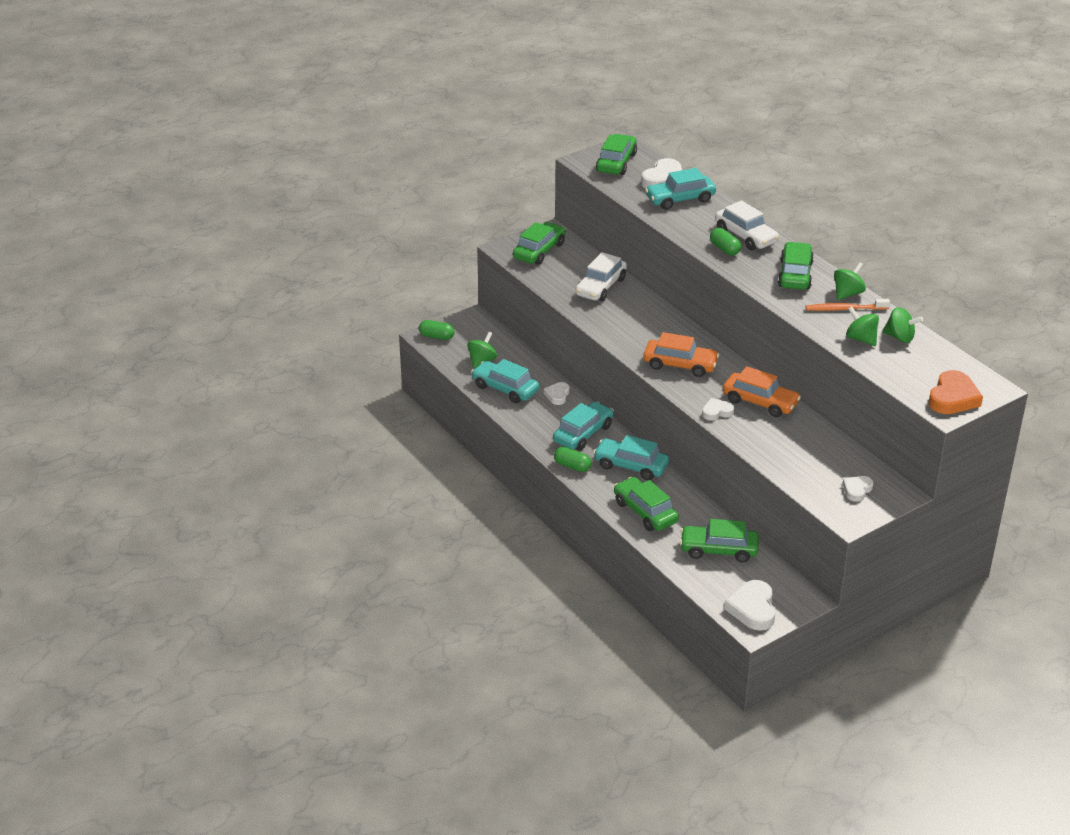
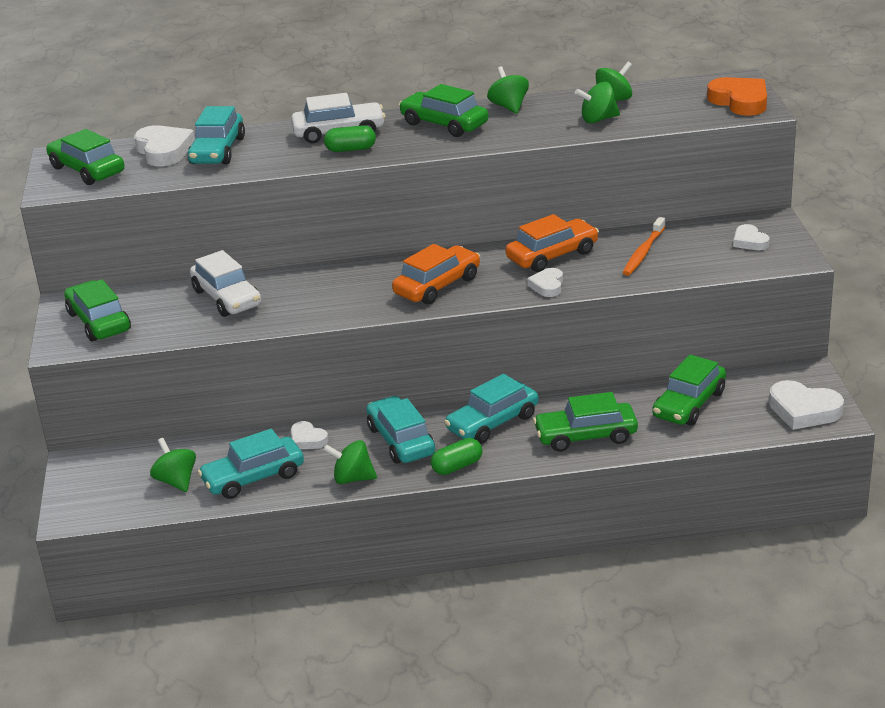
camera: 60 degrees left, 5 degrees down
green capsule [419,320,455,340] -> none
orange toothbrush [806,299,890,311] -> orange toothbrush moved to [623,217,666,276]
none -> green spinning top [323,440,377,484]

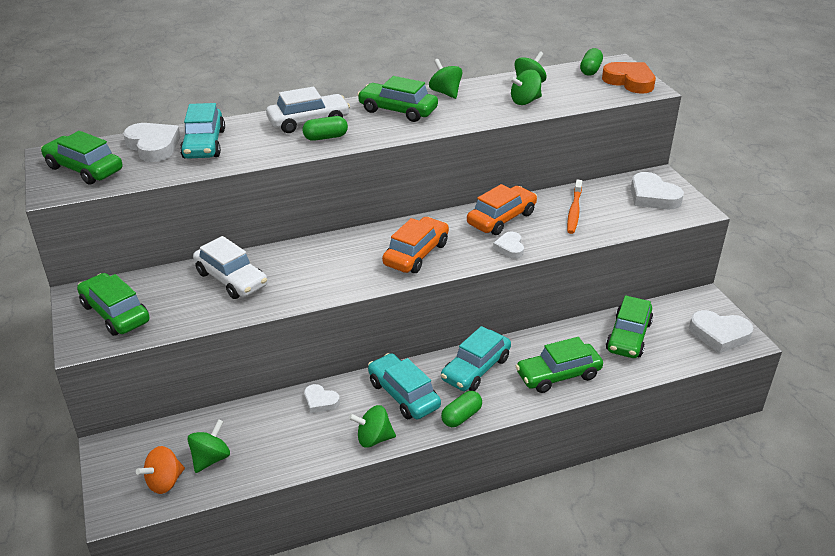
camera: 15 degrees left, 5 degrees up
green spinning top [150,438,196,492] -> green spinning top turned 75 degrees clockwise [187,419,230,473]
turquoise car [198,429,304,499] -> none
white heart [733,224,769,250] -> white heart [631,172,684,209], size x1.71
none -> orange spinning top [136,446,185,494]
none -> green capsule [580,48,603,76]

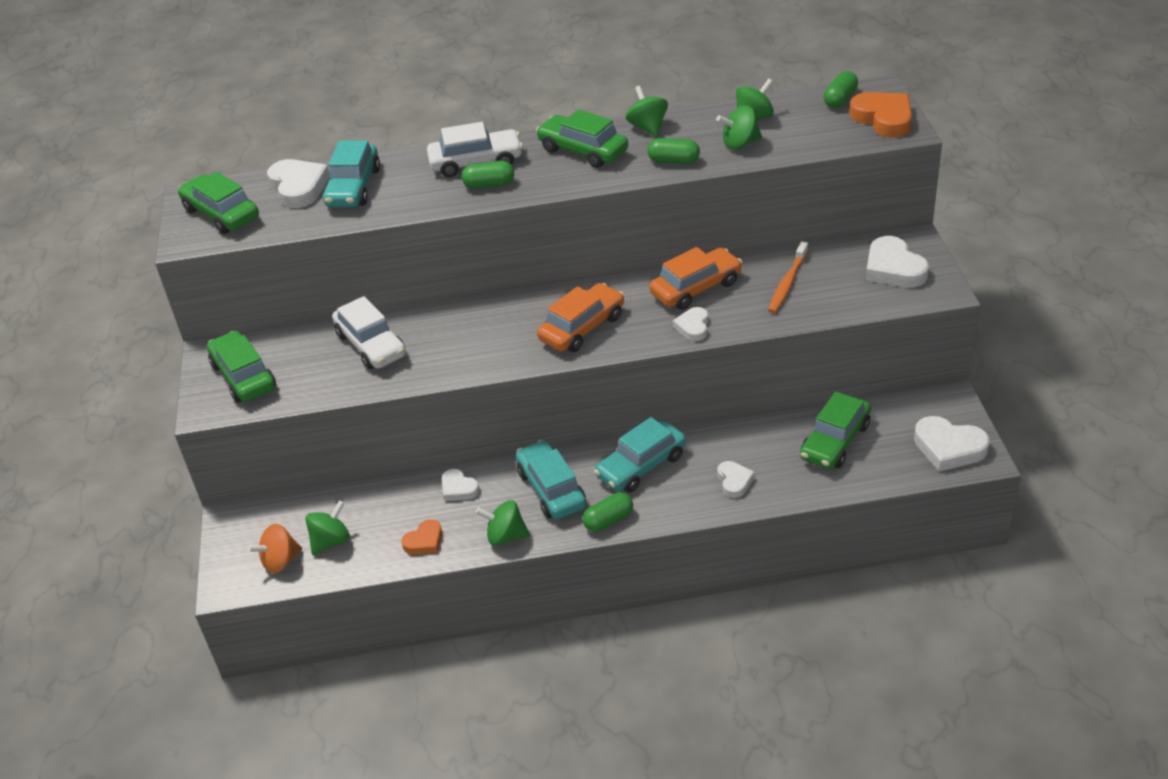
camera: 15 degrees right, 5 degrees up
green car [516,337,603,393] -> white heart [717,461,755,498]
none -> orange heart [401,519,442,554]
none -> green capsule [647,138,700,164]

